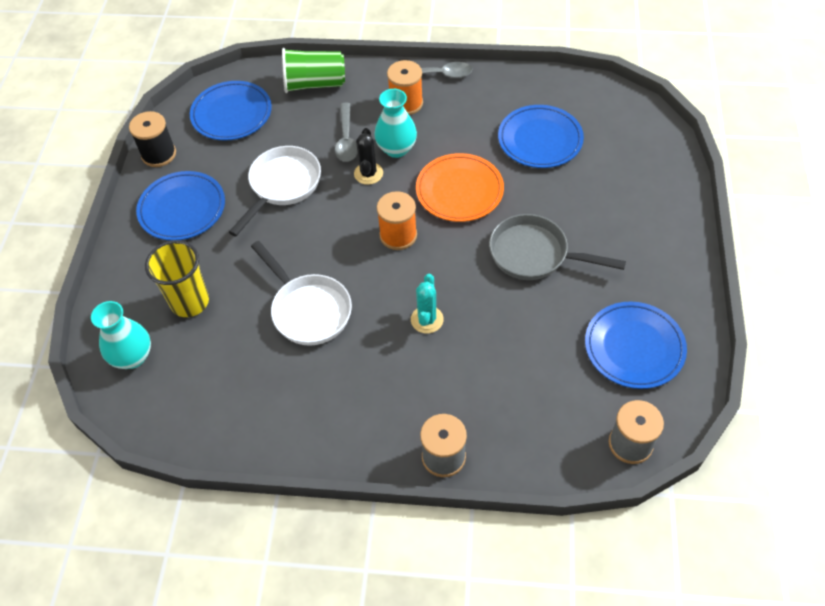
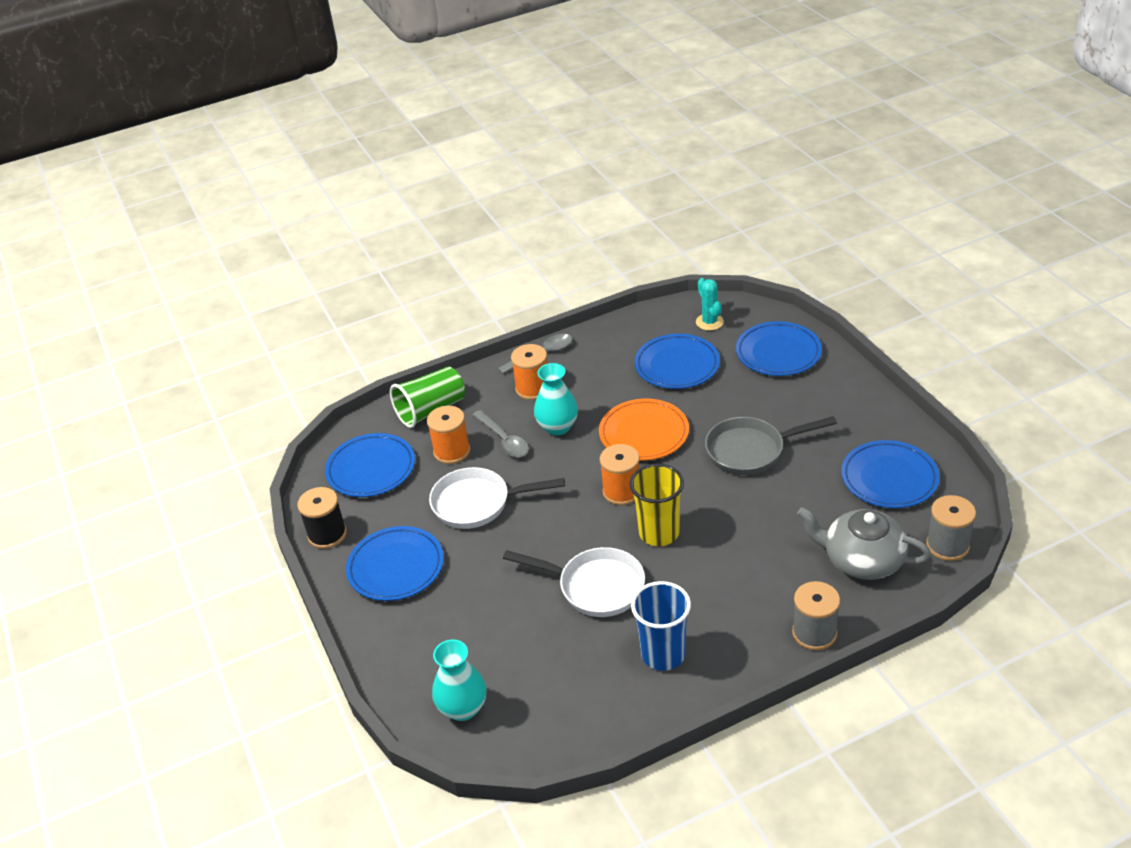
camera: 30 degrees left, 15 degrees down
yellow cup [145,240,209,317] -> yellow cup moved to [630,464,684,546]
white pan [229,146,321,236] -> white pan turned 90 degrees counterclockwise [429,467,565,529]
black cactus [354,128,383,185] -> none
turquoise cactus [411,274,444,333] -> turquoise cactus moved to [696,278,724,331]
none -> orange spool [427,406,470,464]
none -> blue cup [631,581,691,671]
none -> blue plate [736,321,822,376]
none -> grey teapot [797,507,931,580]

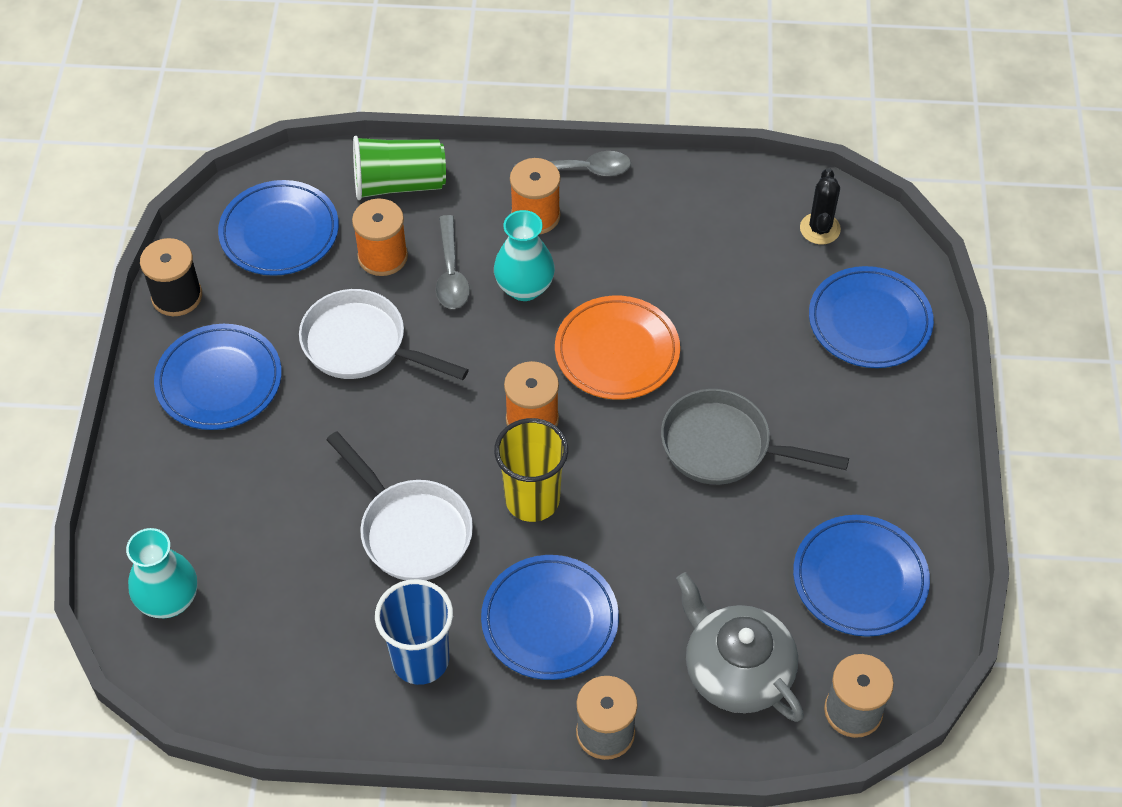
camera: 25 degrees right, 15 degrees up
blue plate [634,334,720,389] -> blue plate moved to [481,555,619,680]
turquoise cactus [696,278,724,331] -> black cactus [800,168,841,244]

